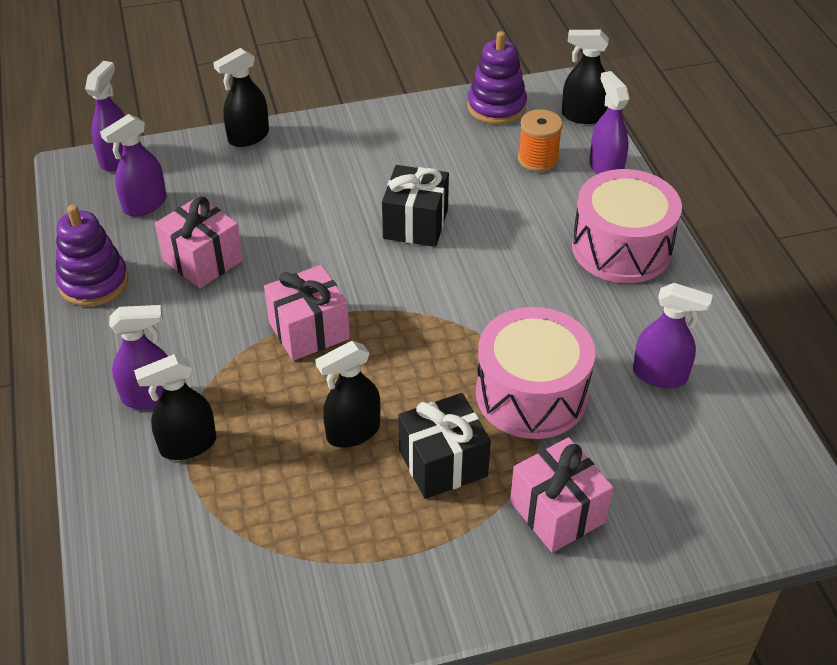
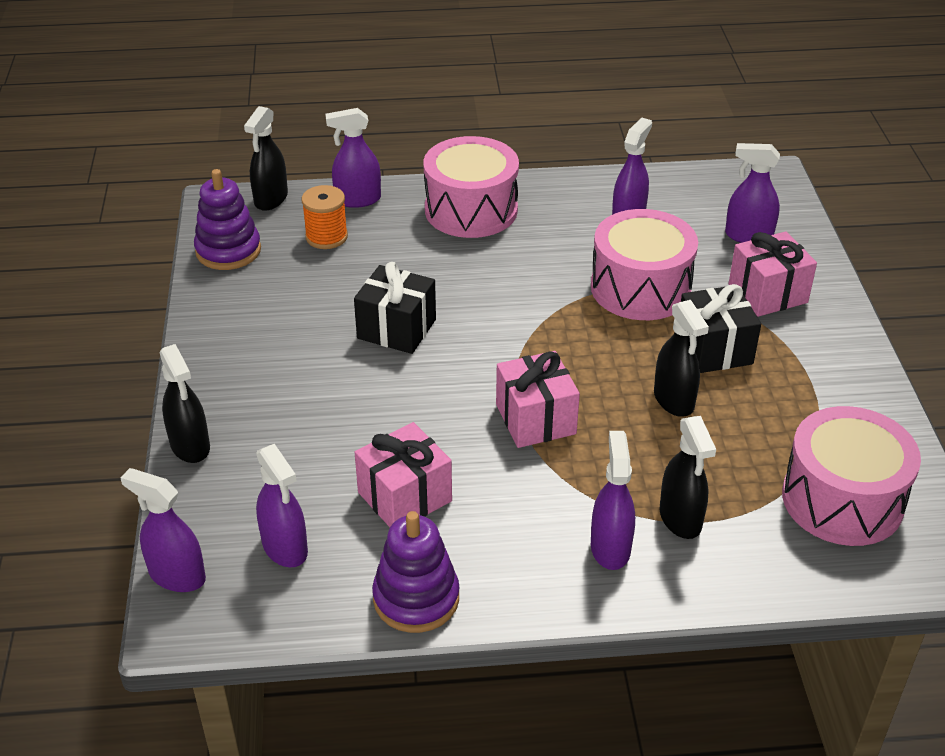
camera: 80 degrees left, 5 degrees down
none -> purple spray bottle [725,143,780,243]
none -> pink drum [782,406,921,546]

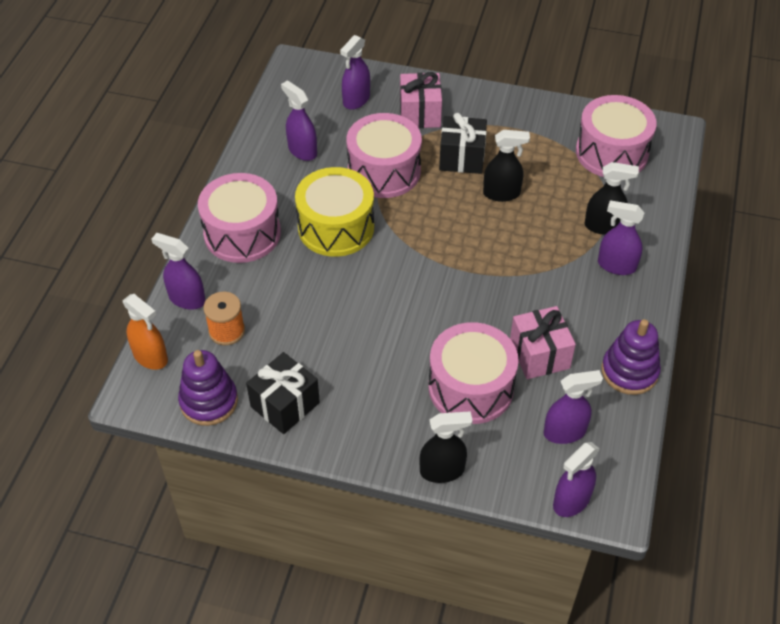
camera: 70 degrees left, 10 degrees up
black spray bottle [244,106,288,211] -> orange spray bottle [123,294,168,370]
purple spray bottle [325,108,381,208] -> purple spray bottle turned 105 degrees clockwise [152,233,205,310]
black gift [354,262,436,354] -> black gift moved to [246,352,320,434]
pink gift [496,351,580,448] -> none
none -> yellow drum [295,167,374,257]
none -> pink drum [428,322,519,424]

